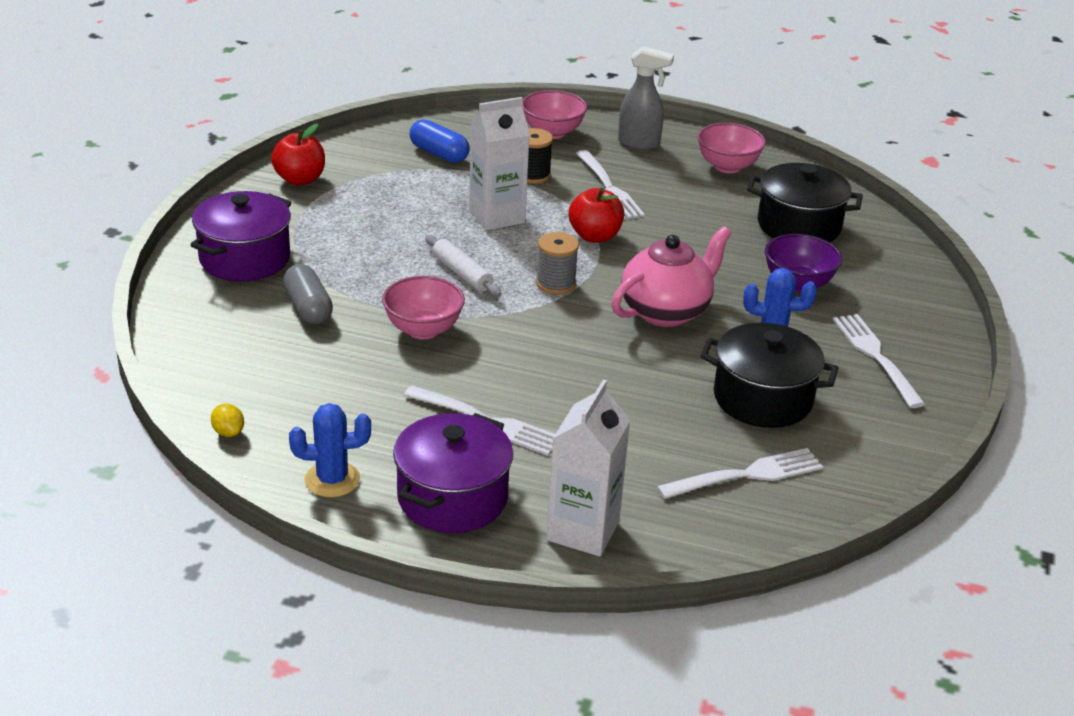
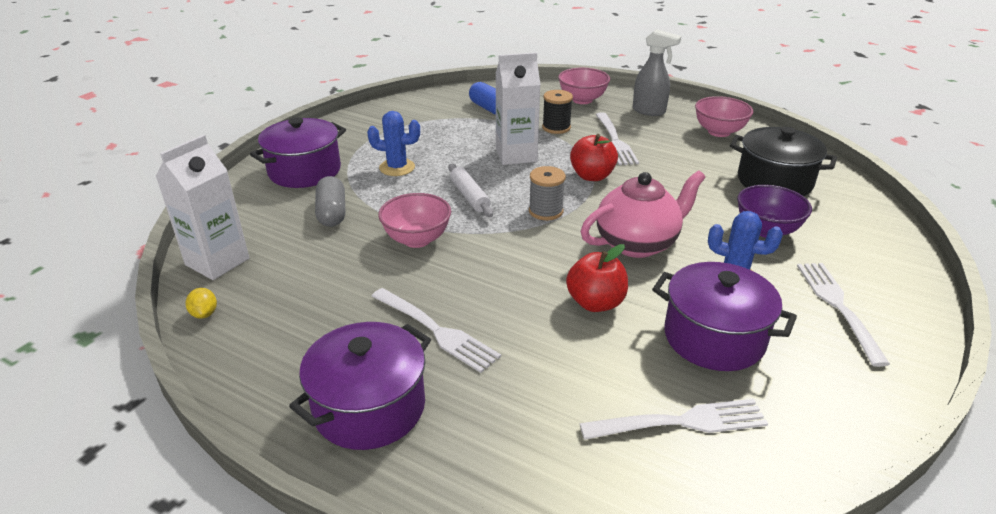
camera: 15 degrees right, 0 degrees up
red apple [271,124,325,185] -> red apple moved to [566,244,628,312]
blue cactus [289,403,371,497] -> blue cactus moved to [367,111,420,176]
white carton [546,379,630,557] -> white carton moved to [156,135,249,280]
black pot [700,323,838,428] -> purple pot [652,262,797,371]

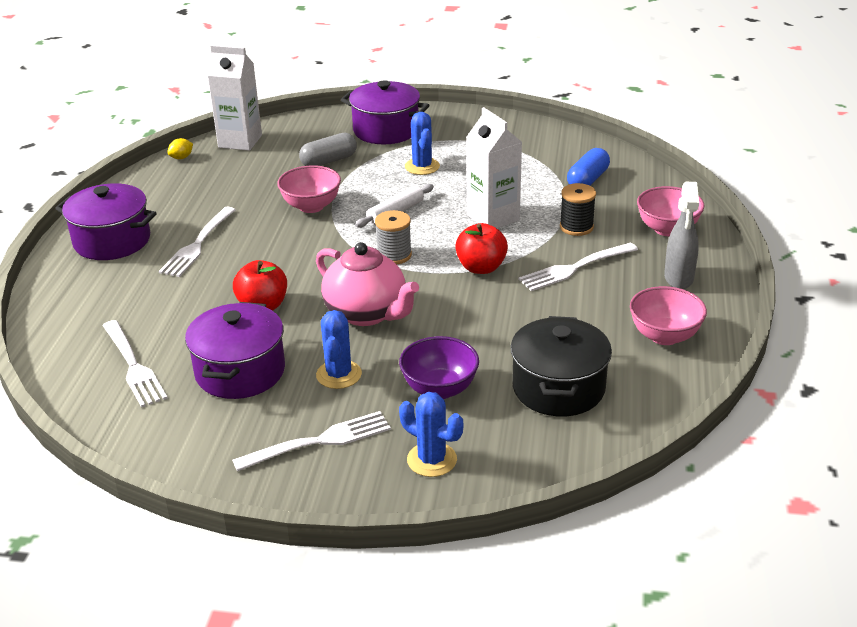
camera: 70 degrees right, 0 degrees up
none -> blue cactus [399,392,463,477]

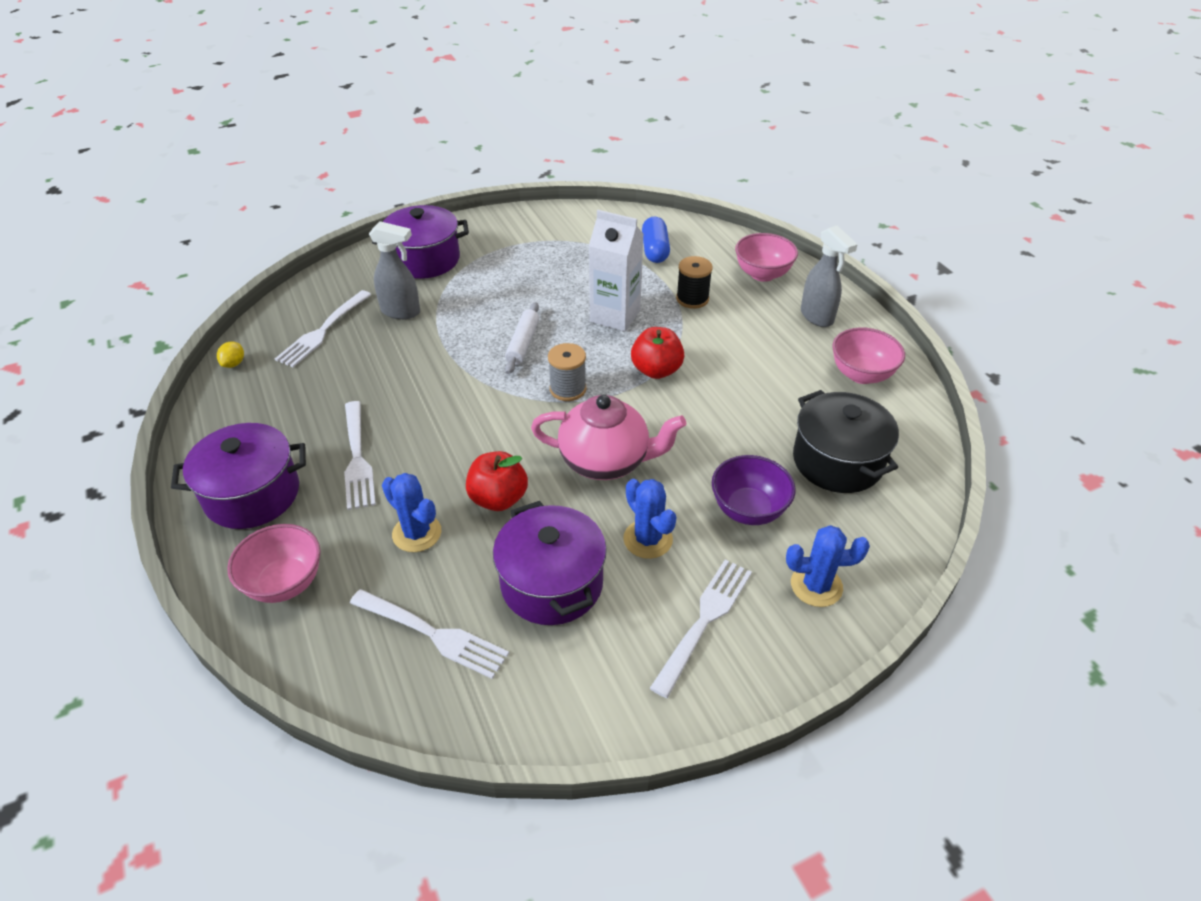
camera: 35 degrees left, 10 degrees up
white carton [207,45,262,151] -> none
pink bowl [277,165,341,213] -> pink bowl moved to [227,524,320,603]
grey capsule [299,133,357,166] -> grey spray bottle [369,221,420,319]
blue cactus [405,112,440,175] -> blue cactus moved to [382,473,441,552]
white fork [518,243,638,291] -> white fork moved to [275,290,371,367]

